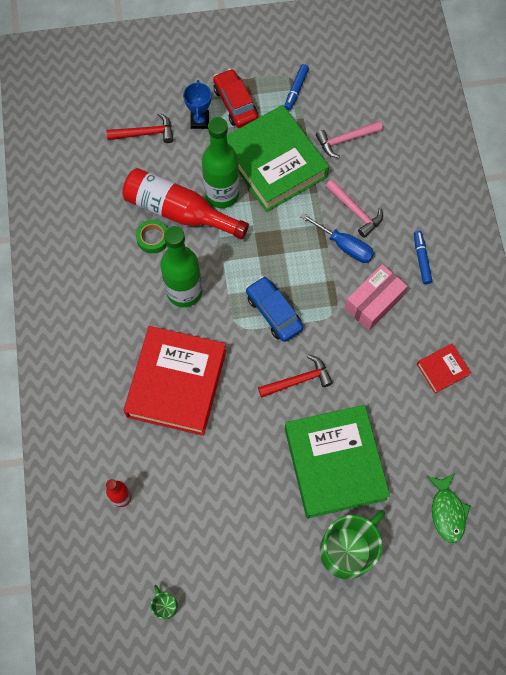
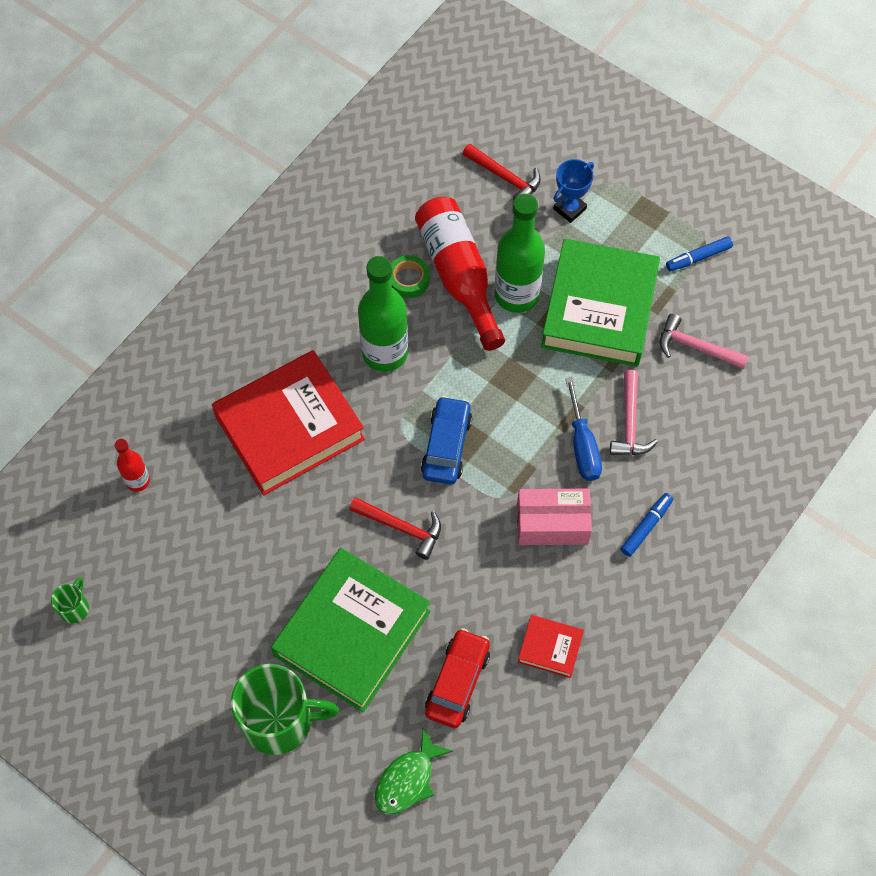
camera: 45 degrees right, 5 degrees down
red car [213,69,258,128] -> red car moved to [425,628,490,728]

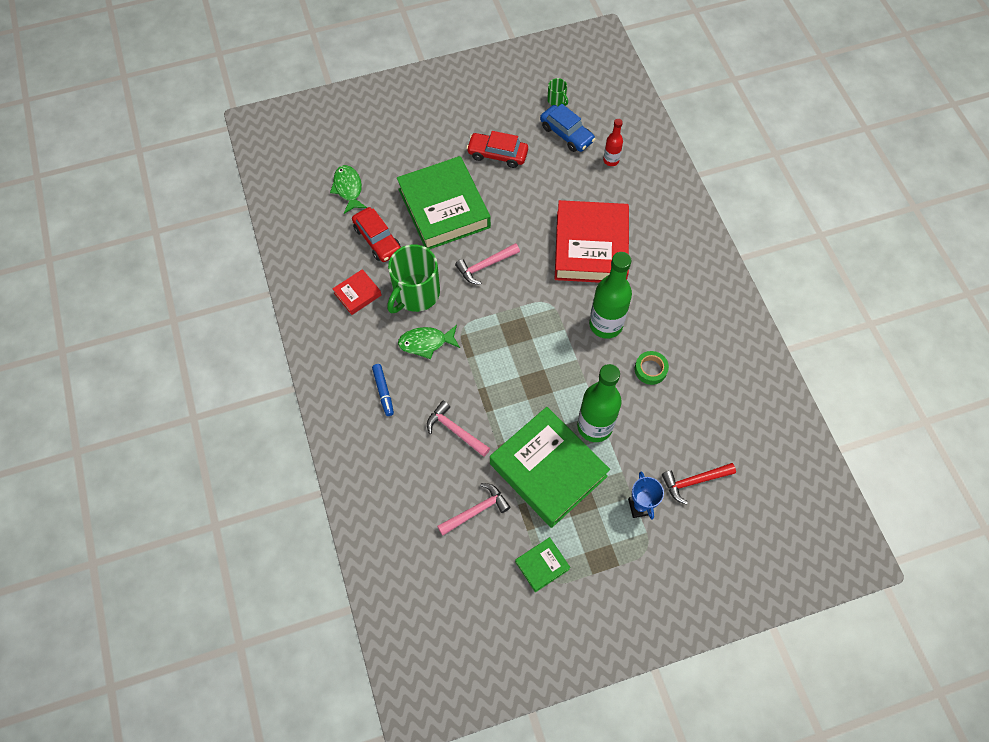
camera: 125 degrees right, 0 degrees up
green mug [231,664,339,755] -> green mug moved to [387,244,440,313]
red hammer [349,497,441,560] -> pink hammer [455,243,520,285]
red bottle [415,197,505,351] -> none
blue car [421,396,472,485] -> blue car moved to [540,104,595,152]
pink box [517,489,592,545] -> green fish [398,325,460,359]
blue screwdriver [565,377,602,481] -> none
blue marker [666,237,733,271] -> green book [515,537,570,592]
none -> red car [466,131,528,168]

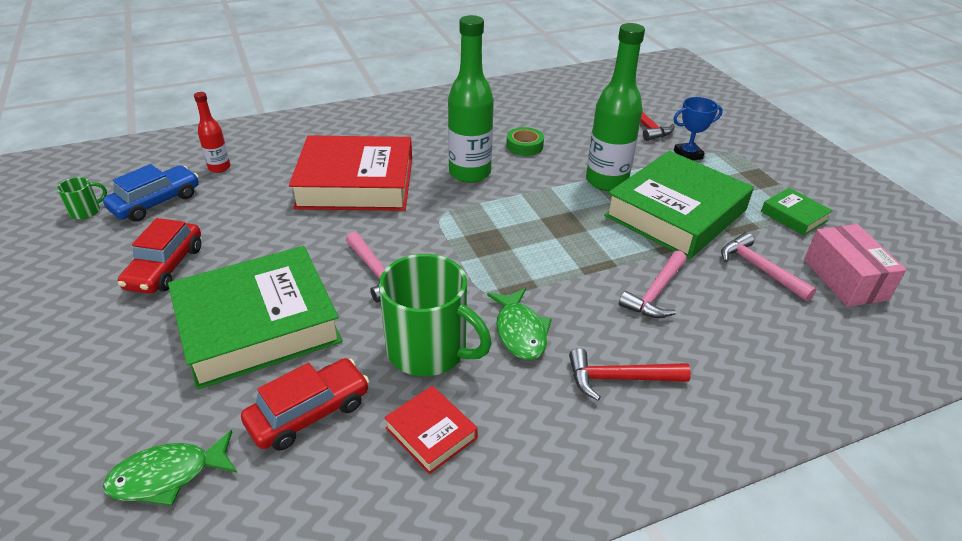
camera: 95 degrees left, 25 degrees down
blue marker [372,364,394,416] -> red hammer [569,348,691,401]
none -> pink box [804,224,906,307]

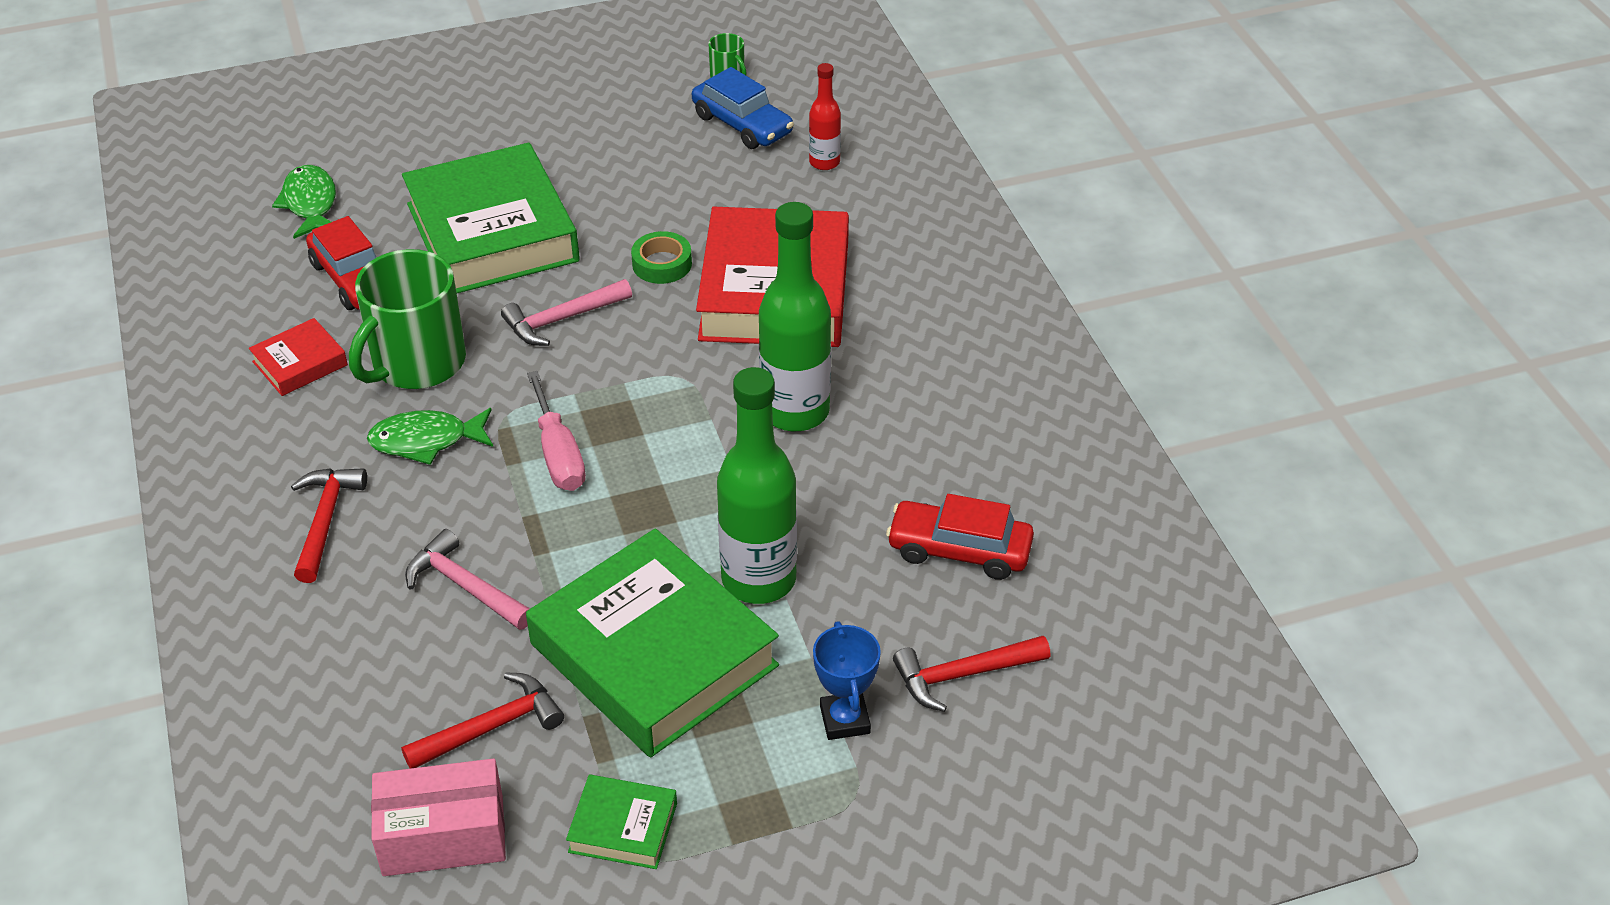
camera: 95 degrees right, 5 degrees up
red car [118,218,201,294] -> red car moved to [886,494,1034,580]
green tape [506,127,544,156] -> green tape moved to [631,231,692,284]
pink hammer [721,232,817,301] -> red hammer [401,672,564,769]
green book [761,188,833,236] -> green book turned 45 degrees clockwise [566,774,677,869]
none -> pink screwdriver [527,371,586,491]

